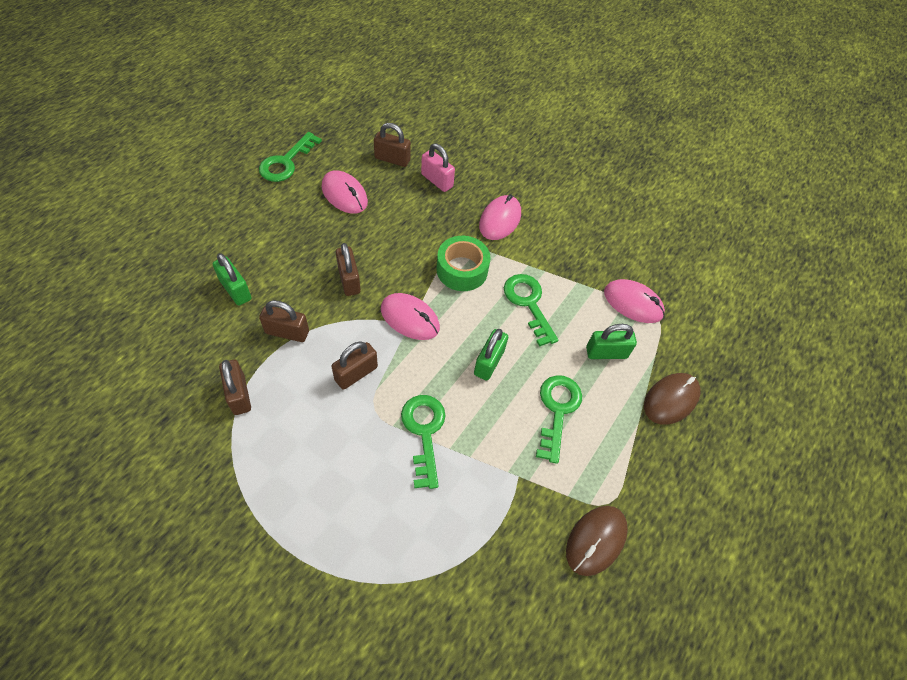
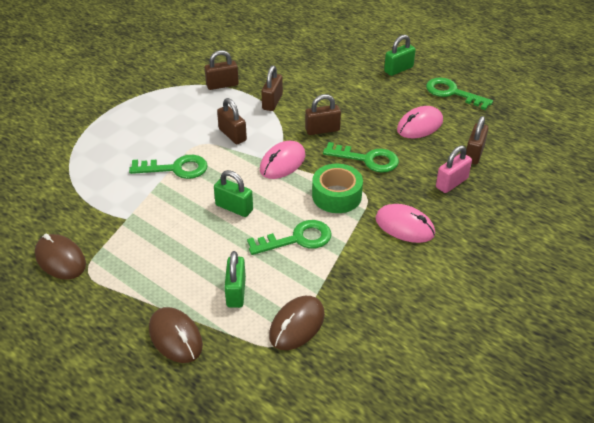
camera: 100 degrees right, 15 degrees down
green padlock [213,253,251,306] -> green padlock moved to [384,35,416,76]
green key [536,375,582,464] -> green key moved to [323,142,399,172]
pink mouse [604,279,665,323] -> brown mouse [269,296,325,350]

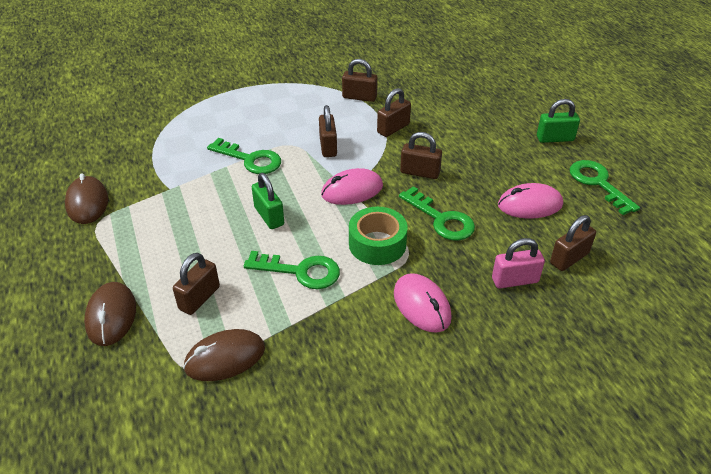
camera: 30 degrees right, 0 degrees up
green padlock [224,251,246,308] -> brown padlock [173,253,220,315]

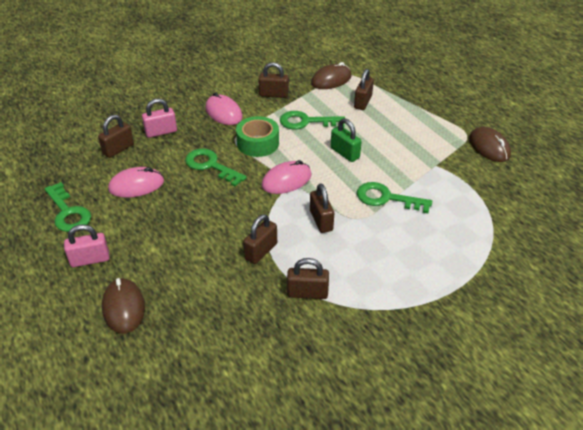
camera: 170 degrees right, 0 degrees up
brown mouse [84,282,136,346] -> brown mouse moved to [102,278,145,334]
brown padlock [400,132,442,179] -> brown padlock moved to [258,62,289,98]
green padlock [537,99,580,143] -> pink padlock [64,224,110,267]

